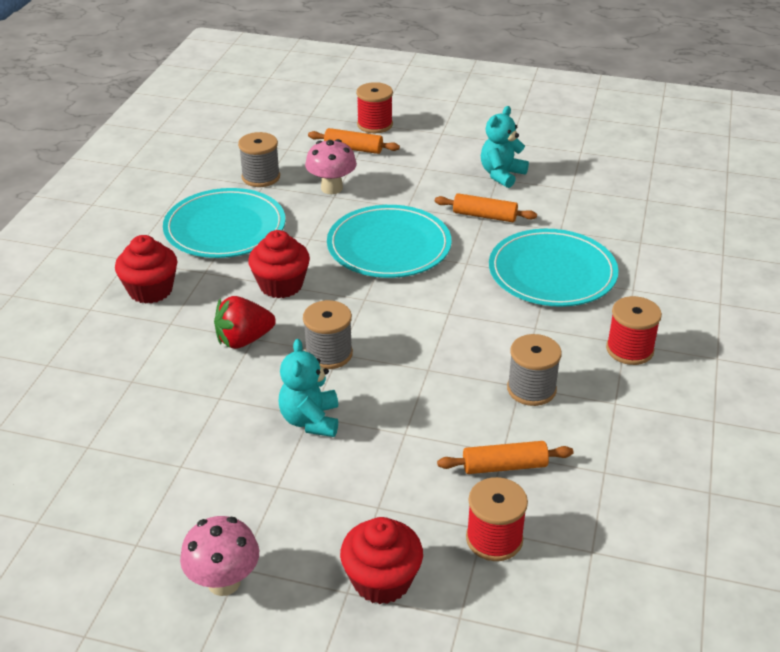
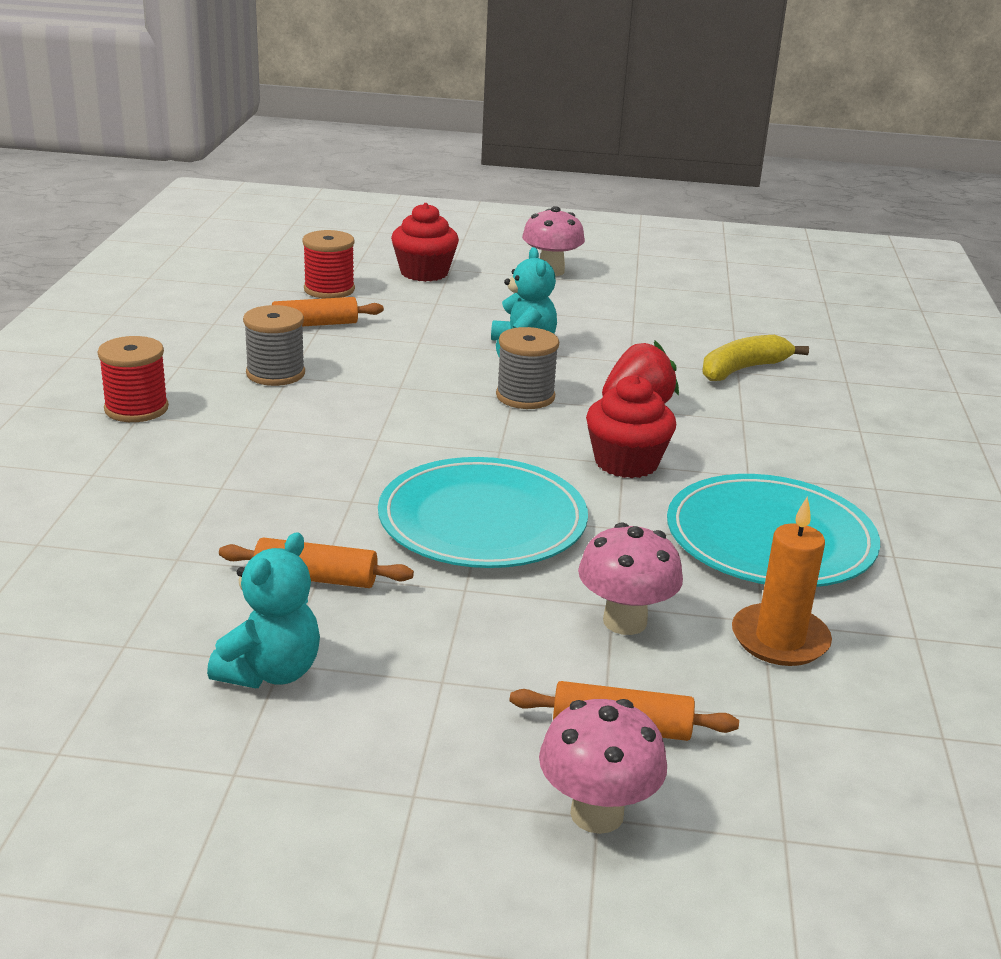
camera: 170 degrees right, 10 degrees down
red cupcake [115,235,177,304] -> none
grey spool [238,132,280,187] -> orange candle [732,497,832,666]
red spool [356,82,393,133] -> pink mushroom [539,699,667,834]
turquoise plate [489,229,619,307] -> none
none -> yellow banana [702,335,809,381]

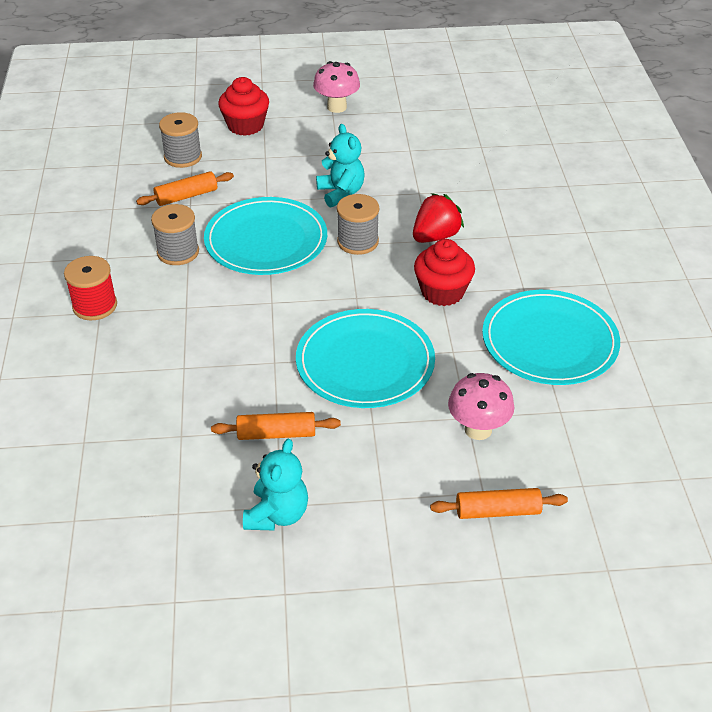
camera: 10 degrees left, 15 degrees up
red spool [302,230,355,298] -> grey spool [159,112,202,168]
pink mushroom [539,699,667,834] -> none
yellow banana [702,335,809,381] -> none
orange candle [732,497,832,666] -> none
none -> turquoise plate [204,197,327,275]

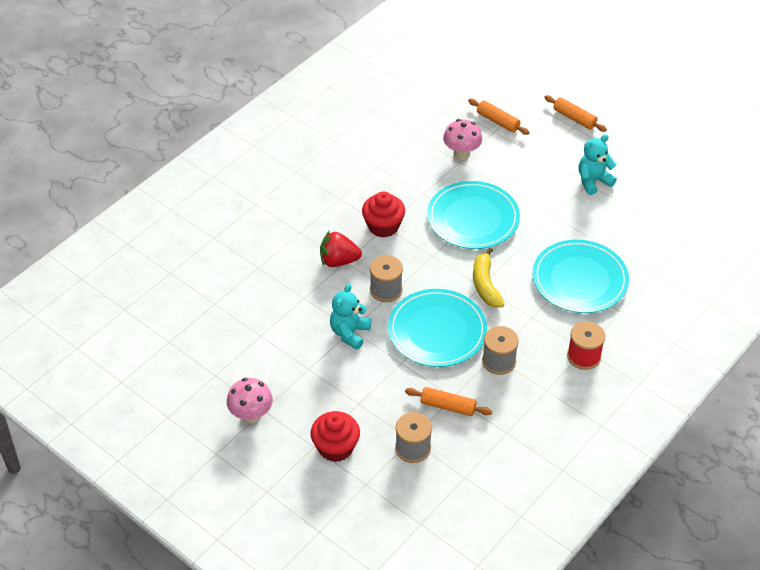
camera: 135 degrees left, 5 degrees up
orange rolling pin [211,412,341,440] -> orange rolling pin moved to [544,95,607,132]
turquoise plate [482,290,620,385] -> turquoise plate moved to [532,240,629,313]
none -> yellow banana [473,247,505,308]

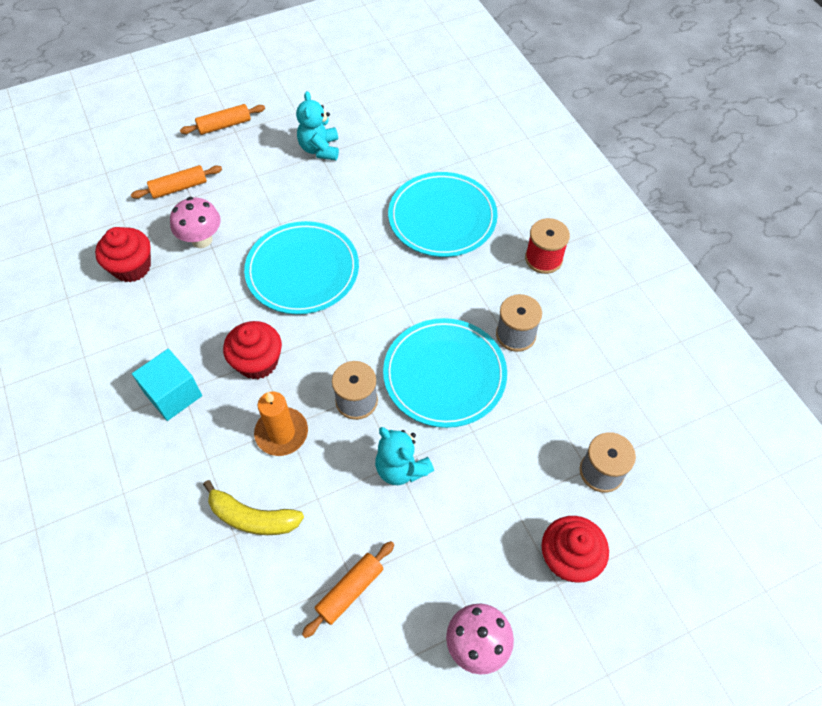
camera: 65 degrees left, 10 degrees up
red strawberry [320,230,362,267] -> orange candle [254,391,308,456]
orange rolling pin [405,387,492,416] -> orange rolling pin moved to [302,541,394,638]
yellow banana [473,247,505,308] -> yellow banana moved to [203,480,304,535]
none -> red cupcake [95,227,151,282]
none -> turquoise cube [132,349,202,421]

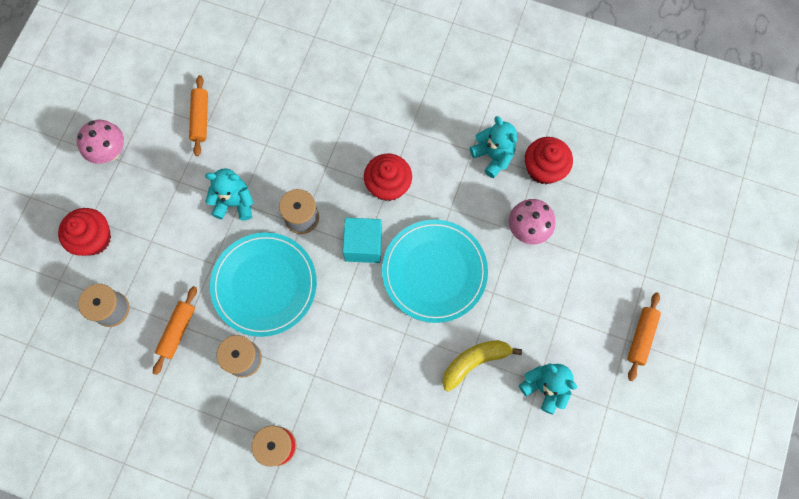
camera: 135 degrees right, 15 degrees up
orange rolling pin [131,165,222,199] -> orange rolling pin moved to [153,286,197,375]
turquoise cube [132,349,202,421] -> turquoise cube moved to [342,218,382,263]
yellow banana [203,480,304,535] -> yellow banana moved to [442,340,522,392]
orange candle [254,391,308,456] -> none
turquoise plate [388,172,498,257] -> none
none -> turquoise teddy bear [470,116,517,178]

